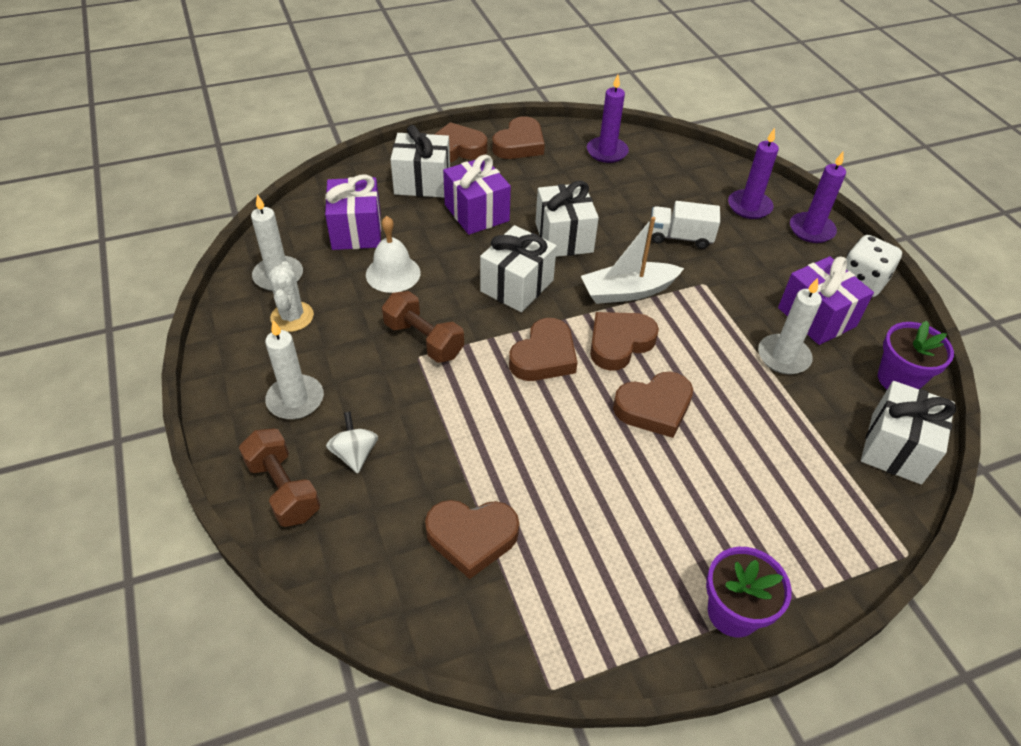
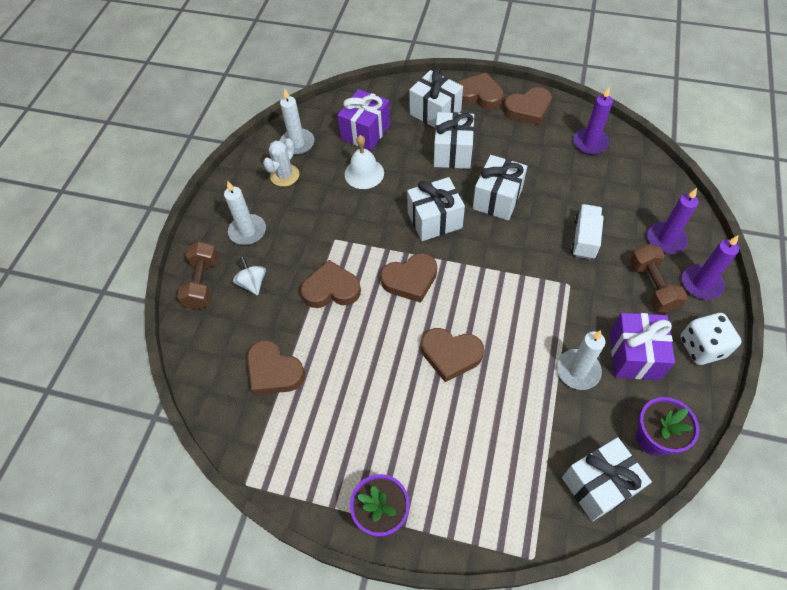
camera: 40 degrees right, 10 degrees up
white spinning top [326,412,378,473] -> white spinning top turned 45 degrees counterclockwise [233,256,266,295]
brown dumbbell [382,291,464,363] -> brown dumbbell moved to [630,244,687,313]
purple gift [443,155,511,235] -> white gift [434,112,474,169]
white boat [581,217,684,304] -> none
brown heart [590,312,659,371] -> brown heart moved to [301,260,361,308]
white truck [650,201,720,249] -> white truck turned 60 degrees clockwise [571,204,604,260]

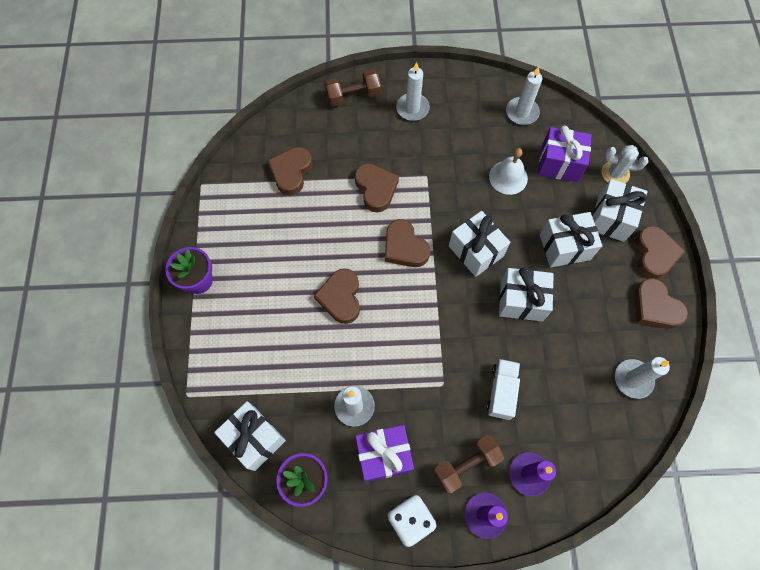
camera: 70 degrees right, 10 degrees up
white spinning top [233,256,266,295] -> none
white cactus [263,138,299,187] -> white cactus moved to [601,145,649,183]
white truck [571,204,604,260] -> white truck turned 75 degrees counterclockwise [486,359,520,420]
purple candle [573,87,613,155] -> white candle [615,357,670,399]

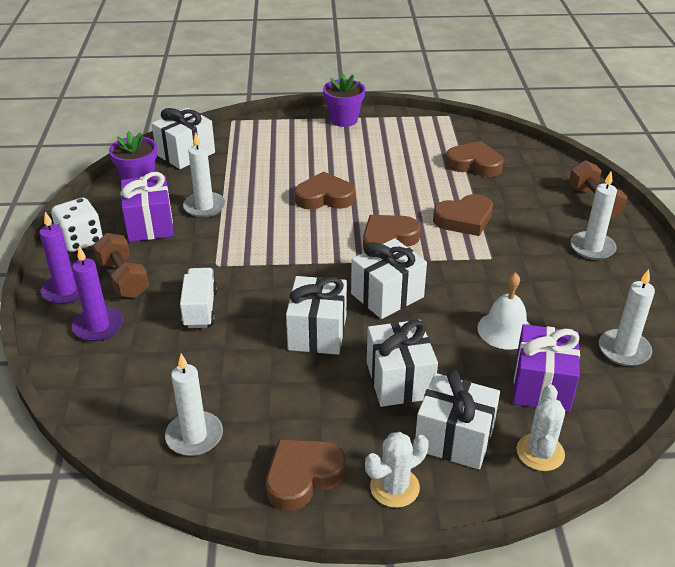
camera: 90 degrees right, 30 degrees down
white truck [486,359,520,420] -> white truck turned 105 degrees counterclockwise [180,268,218,328]
brown heart [635,226,685,279] -> white cactus [365,432,429,508]

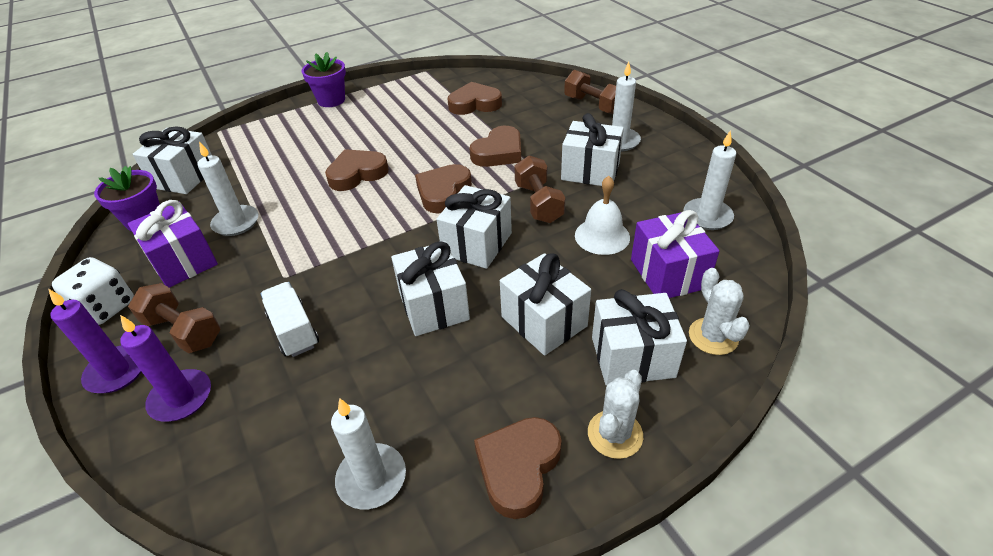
camera: 25 degrees left, 5 degrees up
none -> brown dumbbell [515,155,565,223]
none -> white gift [561,113,624,186]

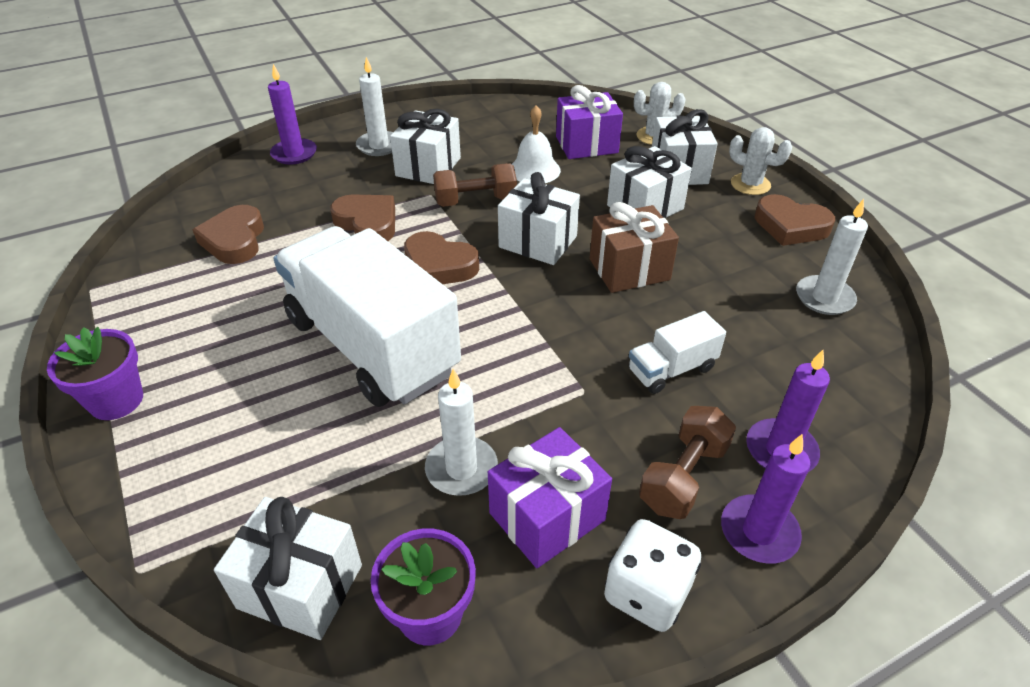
camera: 90 degrees left, 0 degrees up
brown heart [325,149,389,191] -> white truck [274,226,461,407]
white gift [391,241,470,336] -> brown gift [590,202,679,293]
brown dumbbell [564,70,616,114] -> purple candle [268,64,317,165]
white candle [683,131,736,230] -> none

